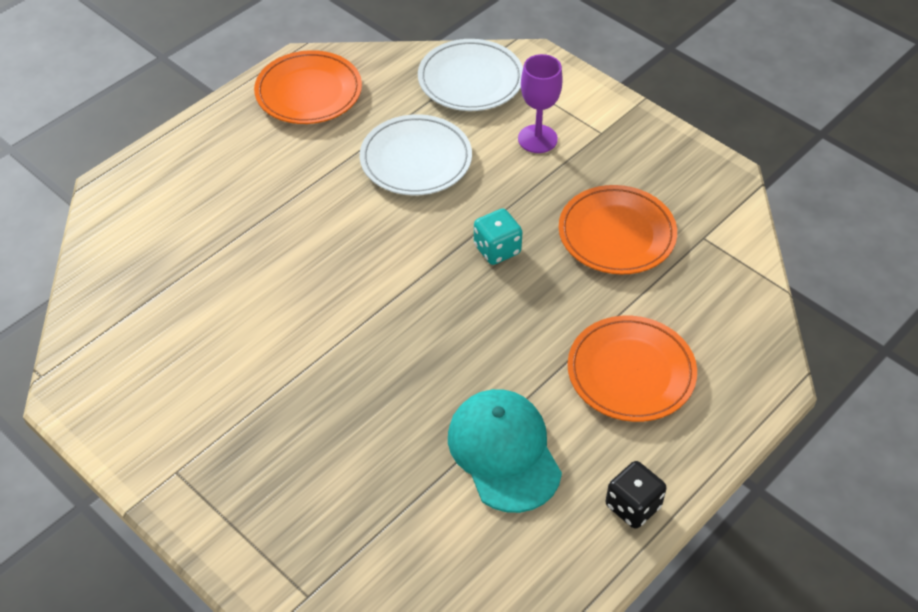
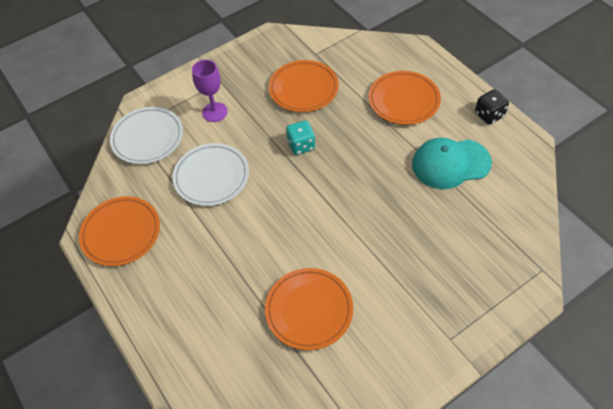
camera: 75 degrees left, 5 degrees up
none -> orange plate [265,268,353,350]

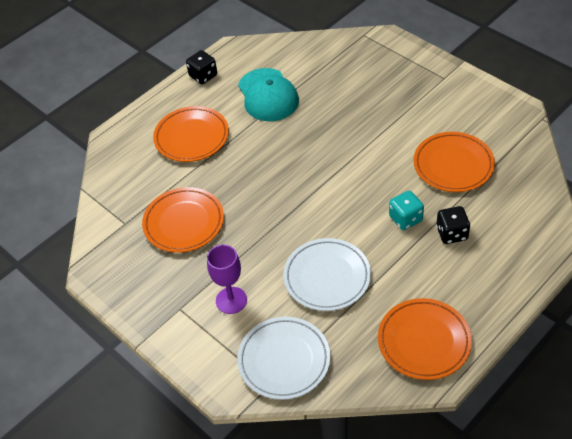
camera: 100 degrees left, 5 degrees down
turquoise dice [286,121,315,155] -> turquoise dice moved to [389,191,424,230]
none -> black dice [436,206,470,244]

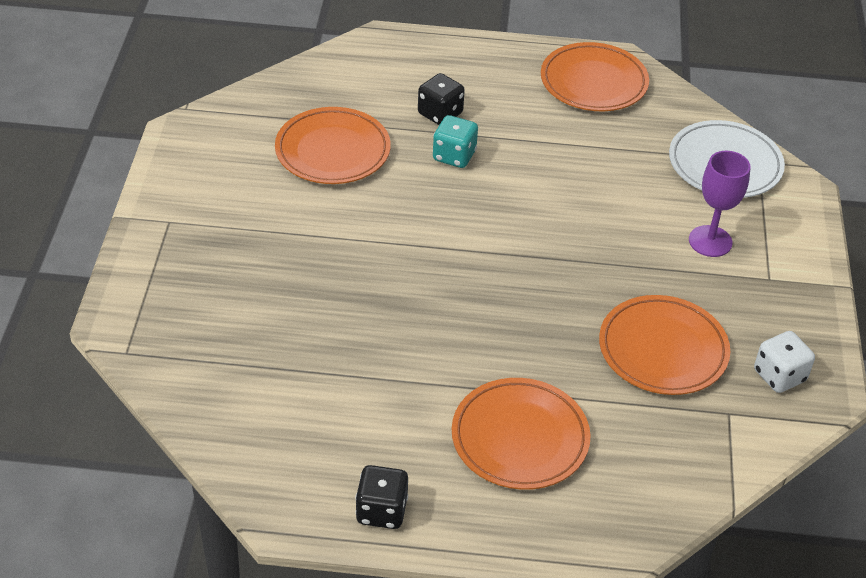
camera: 135 degrees left, 5 degrees down
turquoise cap [238,68,299,121] -> none
white plate [283,238,371,311] -> none
none -> white dice [754,331,815,393]

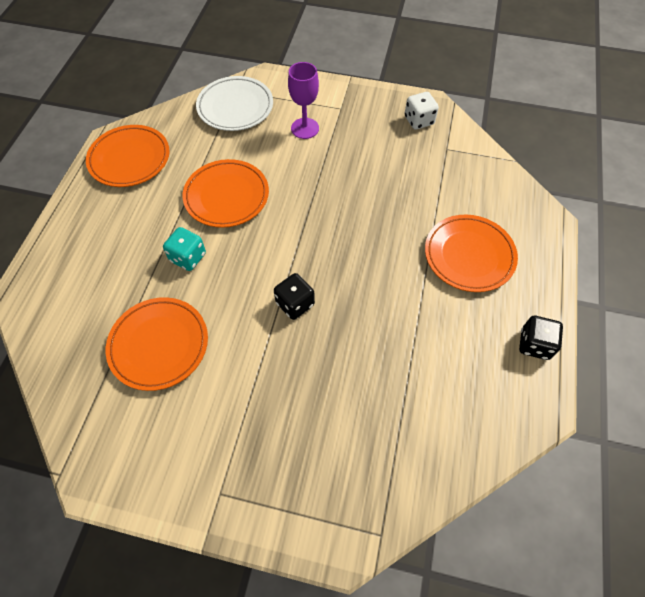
camera: 80 degrees left, 15 degrees up
black dice [418,73,465,125] -> black dice moved to [274,273,315,320]
orange plate [599,295,730,395] -> orange plate moved to [182,159,269,228]

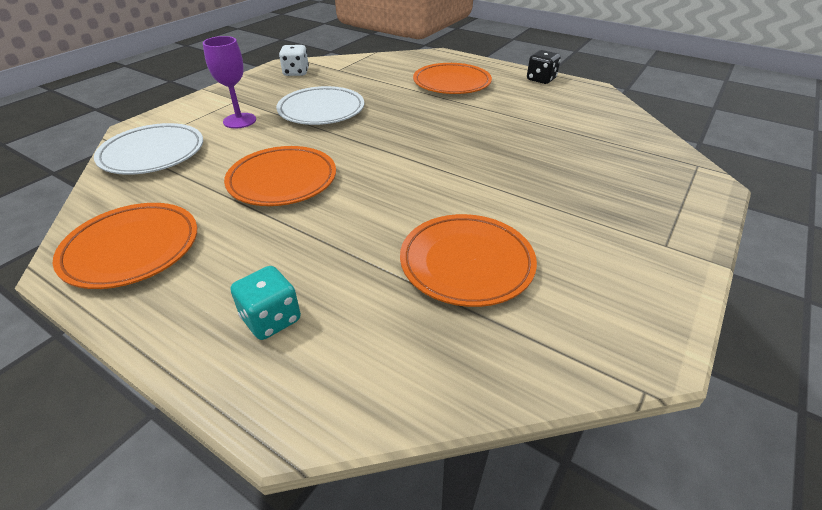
camera: 70 degrees left, 20 degrees down
turquoise dice [163,227,206,271] -> turquoise dice moved to [231,266,301,340]
black dice [274,273,315,320] -> none
none -> white plate [276,86,364,125]

